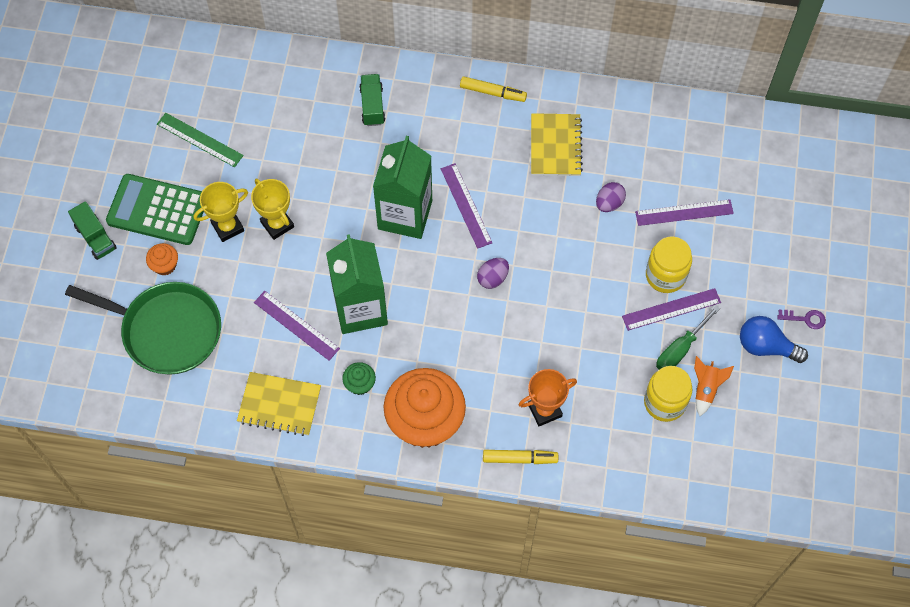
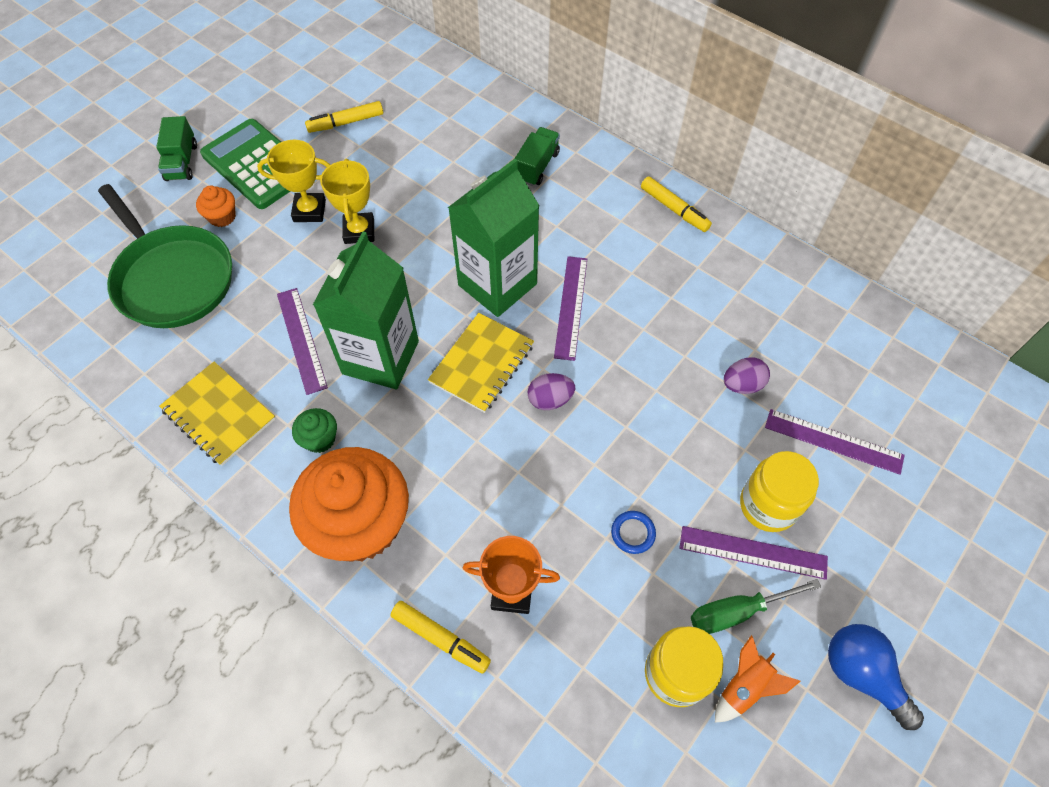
camera: 30 degrees right, 5 degrees down
green ruler [157,113,244,167] -> yellow marker [305,101,383,133]
yellow notebook [531,113,583,176] -> yellow notebook moved to [428,313,534,413]
purple key [778,310,826,329] -> none
none -> blue ring [611,511,656,554]

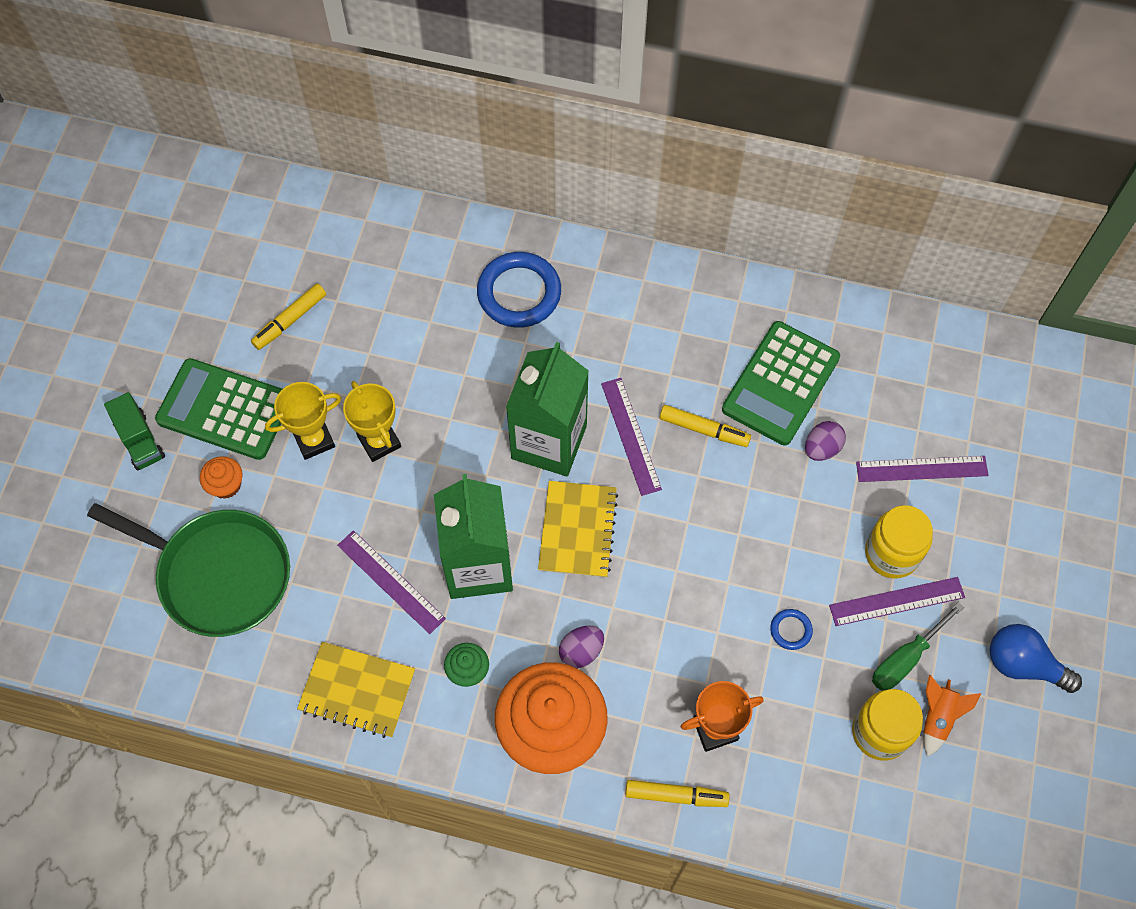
camera: 25 degrees left, 5 degrees up
green truck [514,127,560,186] -> blue ring [477,252,561,328]
purple egg [528,373,575,410] -> purple egg moved to [559,625,604,668]
yellow marker [641,176,712,232] -> yellow marker moved to [660,405,751,447]
none -> green calculator [722,321,840,445]

